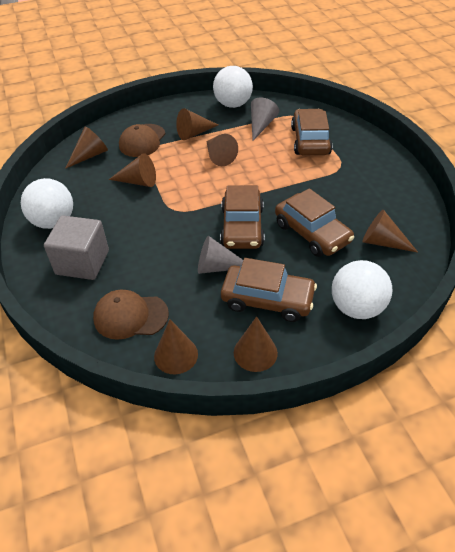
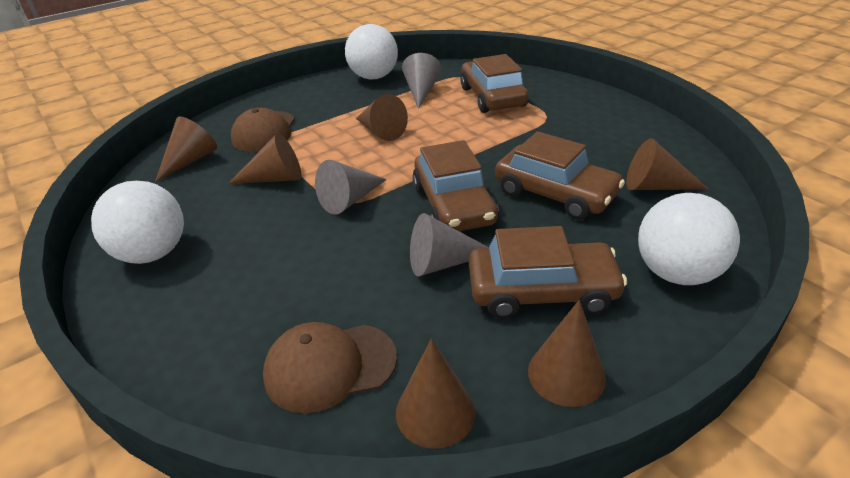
camera: 15 degrees left, 10 degrees down
grey cube [44,216,109,280] -> none
brown cone [176,108,218,140] -> none
none -> grey cone [315,160,387,215]

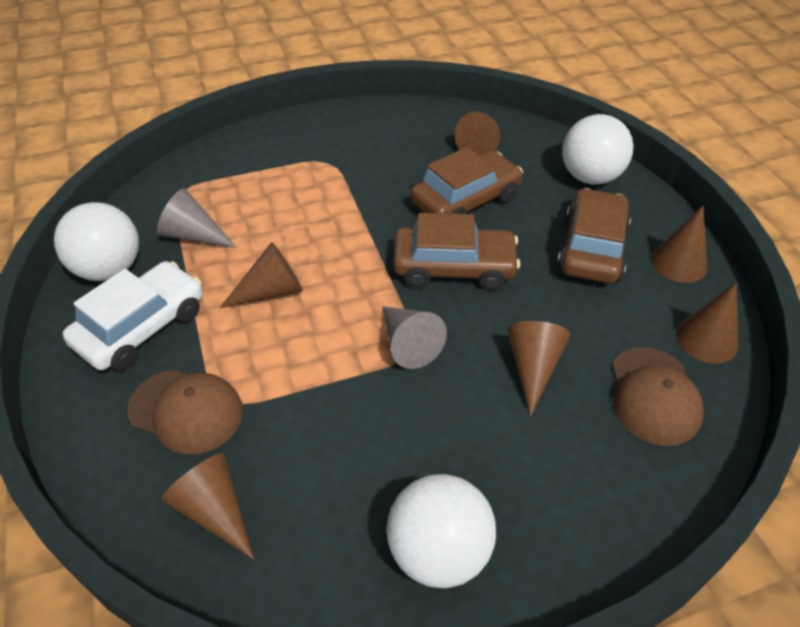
camera: 75 degrees left, 10 degrees up
brown cone [228,133,301,184] -> brown cone moved to [507,321,571,416]
grey cone [410,213,489,276] -> none
brown car [460,54,529,113] -> none
none -> white car [63,261,203,371]

